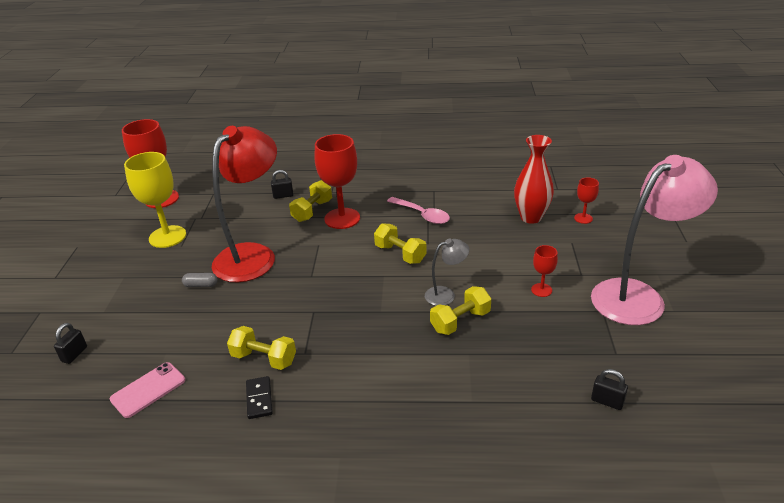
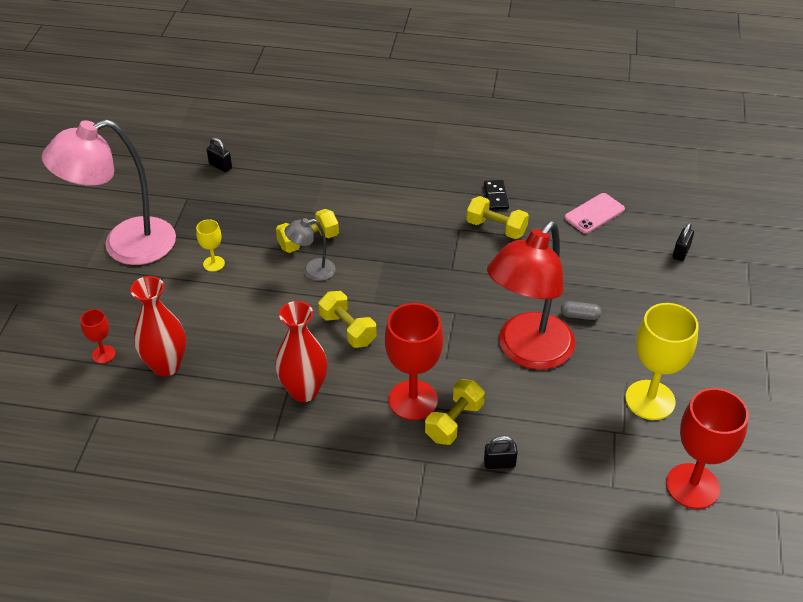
camera: 175 degrees left, 10 degrees up
pink spoon [387,197,450,224] -> red vase [275,301,327,402]
red goblet [531,245,558,297] -> yellow goblet [196,219,225,272]

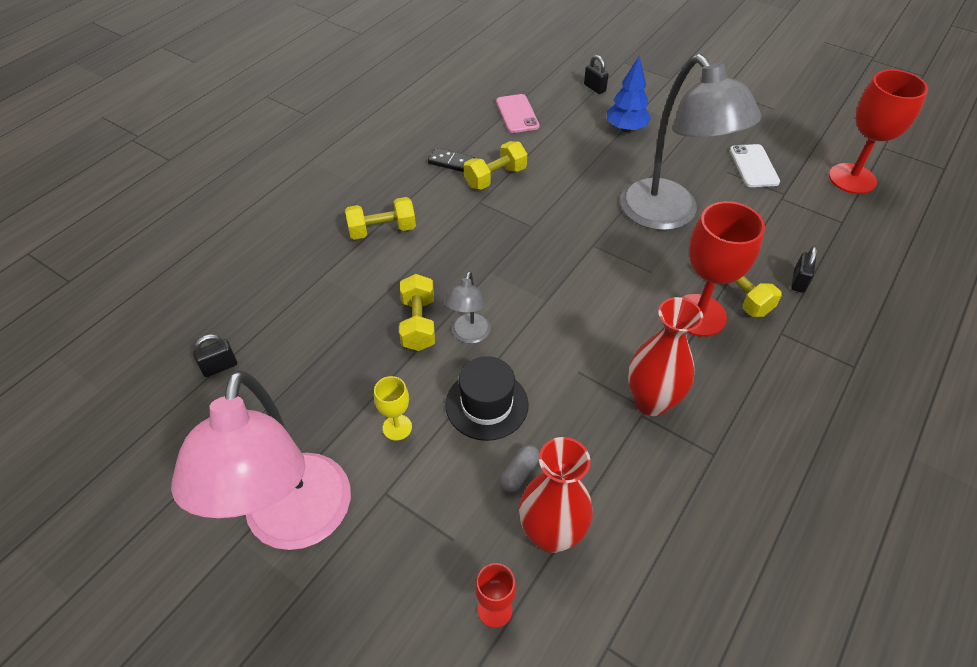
camera: 65 degrees left, 5 degrees up
yellow dumbbell [318,291,377,348] -> yellow dumbbell moved to [345,197,416,240]
red lamp [487,221,575,370] -> grey lamp [620,54,761,230]
grey capsule [561,301,601,320] -> grey capsule moved to [500,445,540,492]
yellow goblet [625,303,699,420] -> white phone [730,144,780,187]
none -> black hat [445,356,529,441]
none -> blue tree [607,56,651,132]

